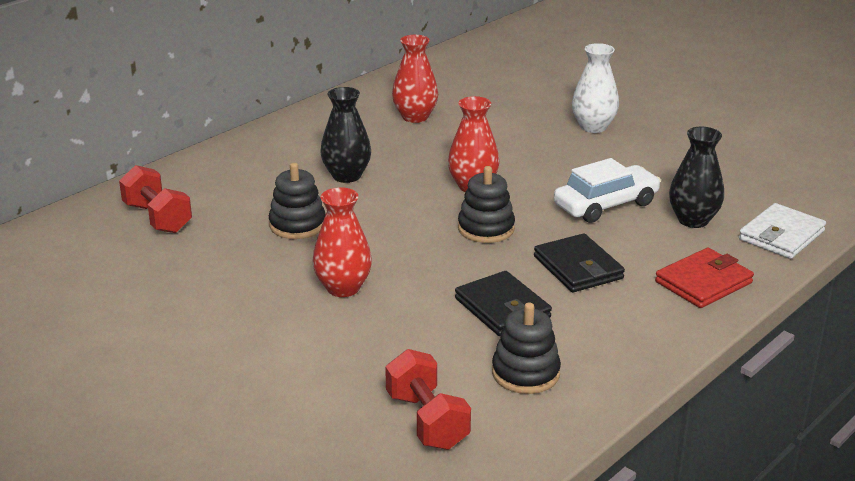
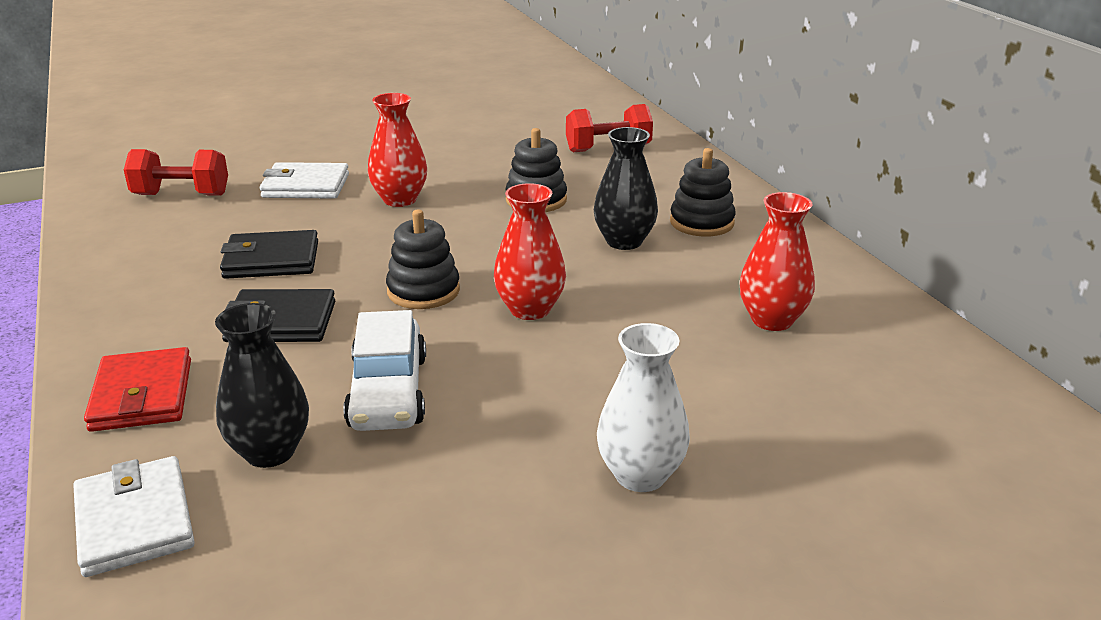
camera: 115 degrees right, 0 degrees up
black stacking toy [492,302,561,394] -> black stacking toy moved to [670,148,736,237]
none -> white wallet [260,162,349,199]

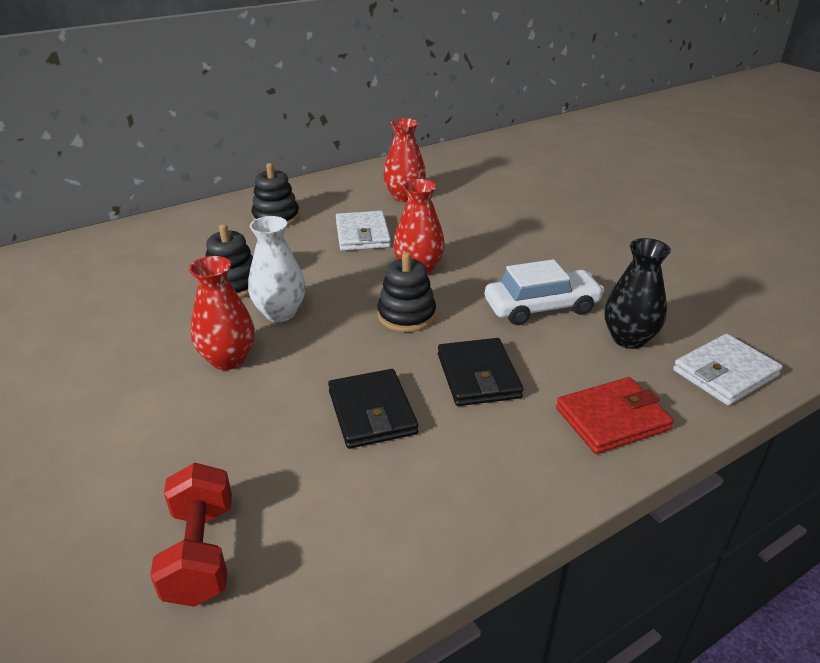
camera: 100 degrees left, 5 degrees up
white wallet [260,162,349,199] -> white wallet moved to [336,211,391,251]
red dumbbell [566,104,653,152] -> none
black vase [594,127,658,250] -> none
white vase [597,323,690,492] -> white vase moved to [248,216,305,322]

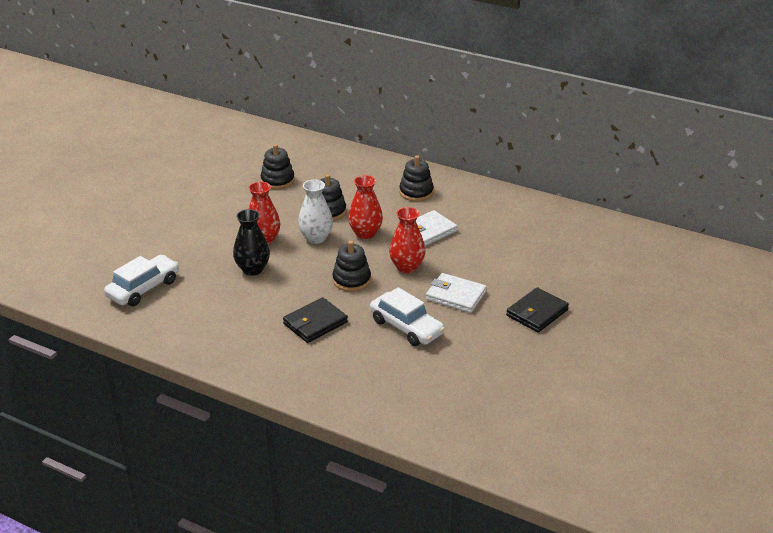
camera: 60 degrees right, 0 degrees up
red dumbbell [150,463,232,607] -> white car [104,255,179,306]
black wallet [328,369,418,449] -> black wallet moved to [506,287,569,333]
red vase [383,118,426,202] -> red vase moved to [348,175,383,239]
red wallet [556,377,674,454] -> none
black vase [604,238,671,349] -> black vase moved to [233,209,270,276]
white wallet [673,334,783,406] -> white wallet moved to [426,273,487,313]
none -> black stacking toy [261,144,295,189]

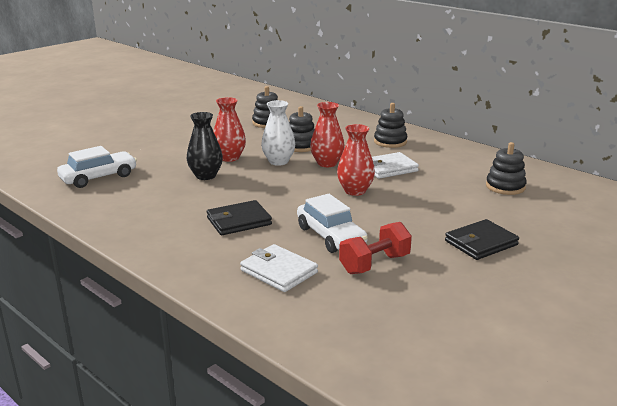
camera: 15 degrees right, 10 degrees down
black stacking toy [332,241,371,292] -> black stacking toy moved to [486,142,527,195]
white wallet [426,273,487,313] -> white wallet moved to [240,244,318,292]
none -> red dumbbell [339,222,412,274]

